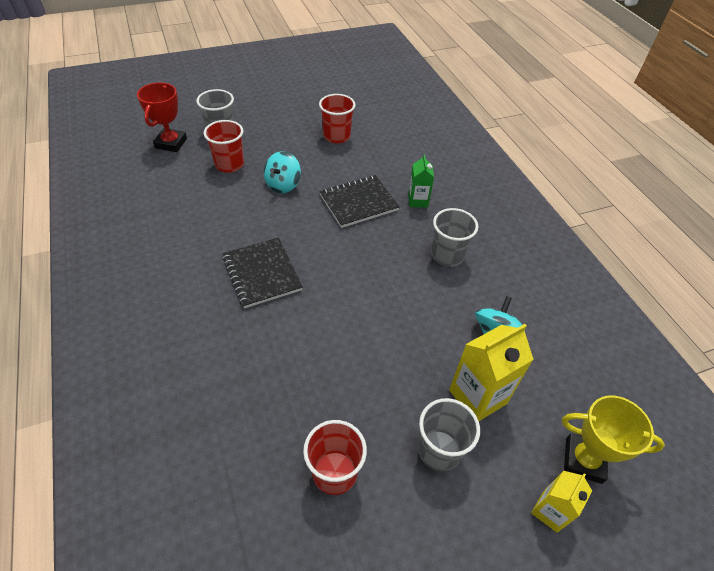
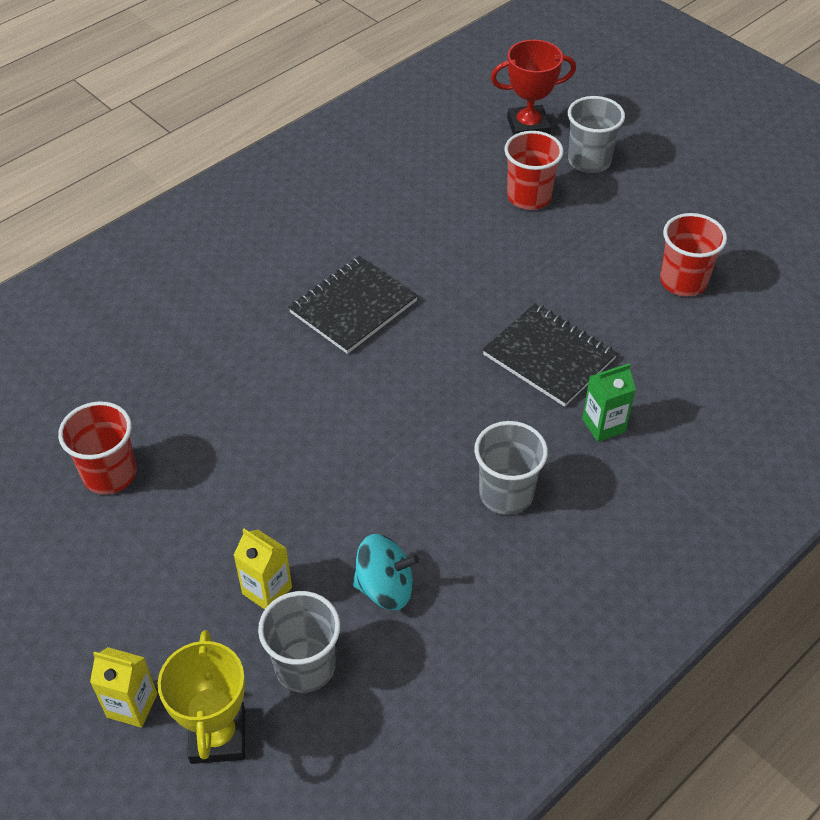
camera: 70 degrees right, 0 degrees up
turquoise spinning top [264,151,301,193] -> none
grey cup [418,398,480,471] -> grey cup moved to [258,591,340,693]
yellow carton [449,324,534,421] -> yellow carton [234,529,292,609], size x0.60

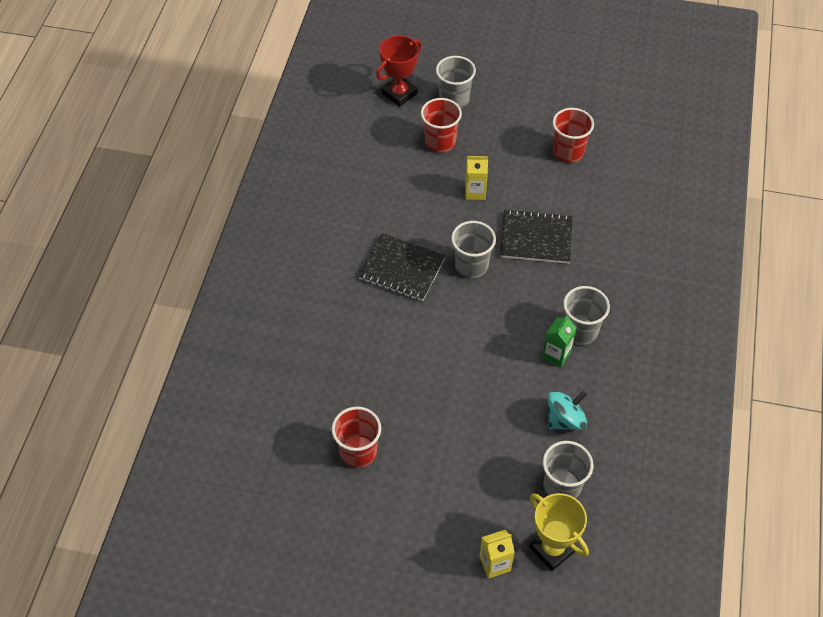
camera: 35 degrees left, 5 degrees up
yellow carton [234,529,292,609] -> yellow carton moved to [465,156,488,200]
black notebook [288,256,418,354] -> black notebook turned 75 degrees counterclockwise [358,233,446,301]
green carton [582,363,636,442] -> green carton moved to [542,315,576,368]
none -> grey cup [451,221,496,278]

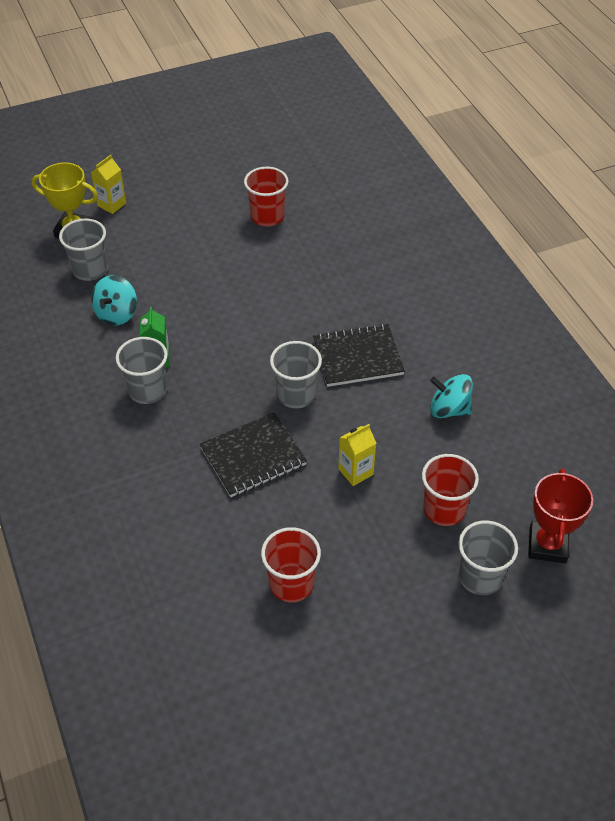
camera: 145 degrees right, 5 degrees down
none -> turquoise spinning top [430,374,473,418]

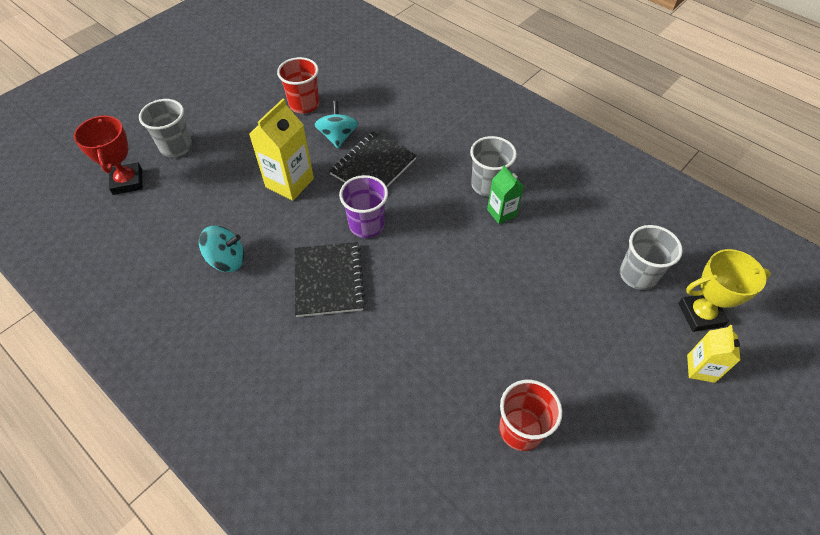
camera: 155 degrees right, 5 degrees up
turquoise spinning top [91,275,137,326] -> turquoise spinning top moved to [314,101,359,149]
grey cup [270,341,322,408] -> purple cup [339,175,388,238]
black notebook [313,323,405,387] -> black notebook turned 60 degrees counterclockwise [294,242,366,317]
yellow carton [338,424,376,486] -> yellow carton [249,98,314,201], size x1.67
red cup [422,454,479,526] -> none

